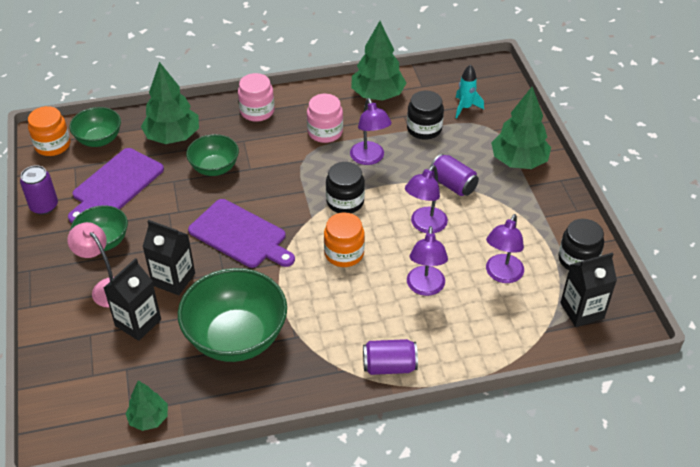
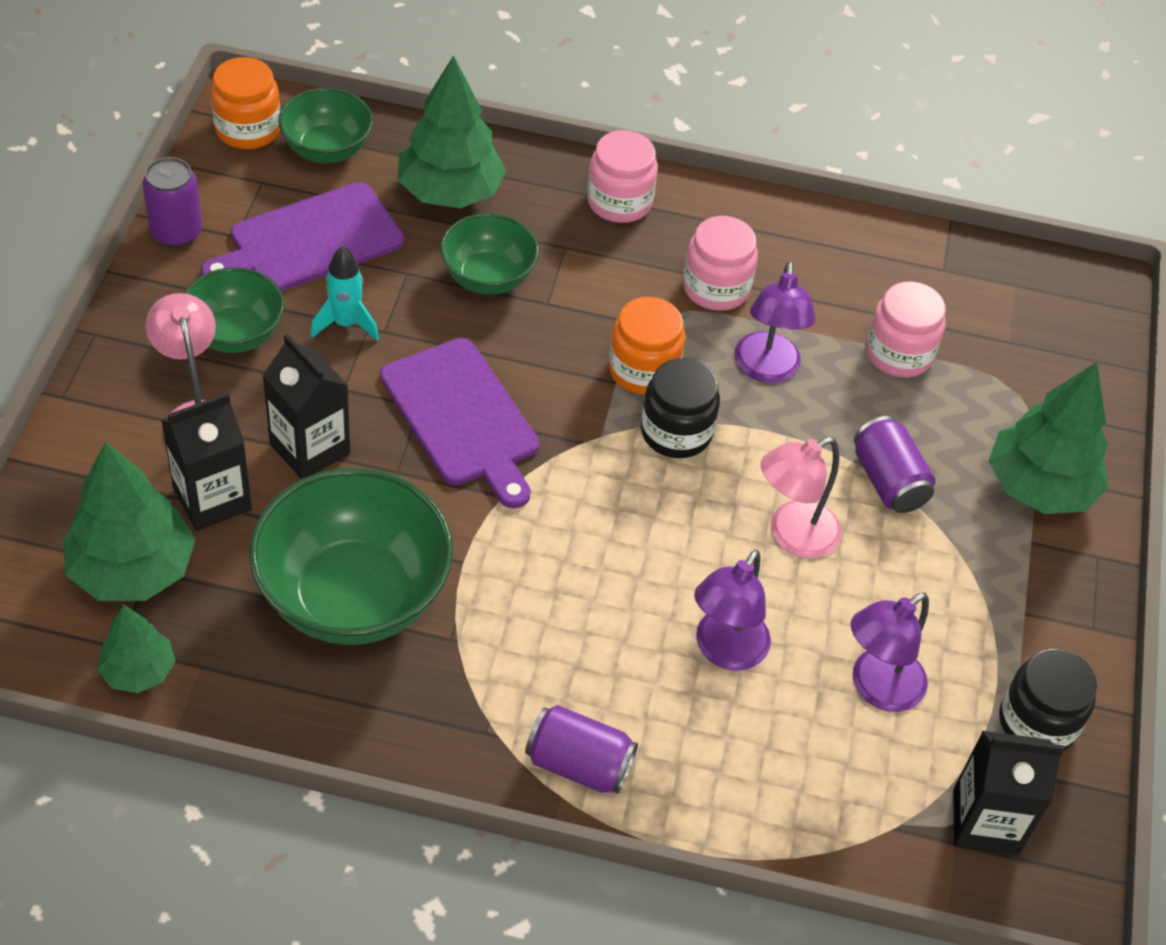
camera: 20 degrees right, 5 degrees up
orange jar [324,212,365,267] -> orange jar moved to [609,297,685,395]
green tree [351,21,406,101] -> green tree moved to [63,442,196,601]
purple lamp [405,165,448,233] -> pink lamp [761,437,842,559]
black jar [407,90,444,140] -> pink jar [865,281,946,378]
turquoise rocket [456,64,484,118] -> turquoise rocket moved to [310,246,379,341]

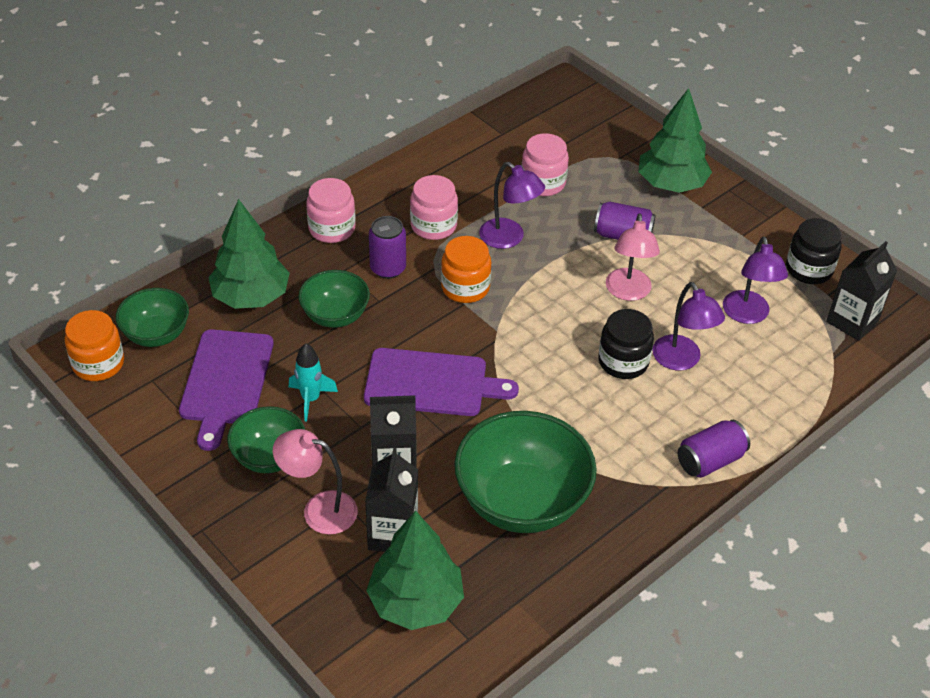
camera: 50 degrees left, 5 degrees down
green tree [97,604,175,693] -> none
purple can [142,157,202,247] -> purple can moved to [369,216,406,279]
black jar [641,358,720,458] -> black jar moved to [598,309,654,379]

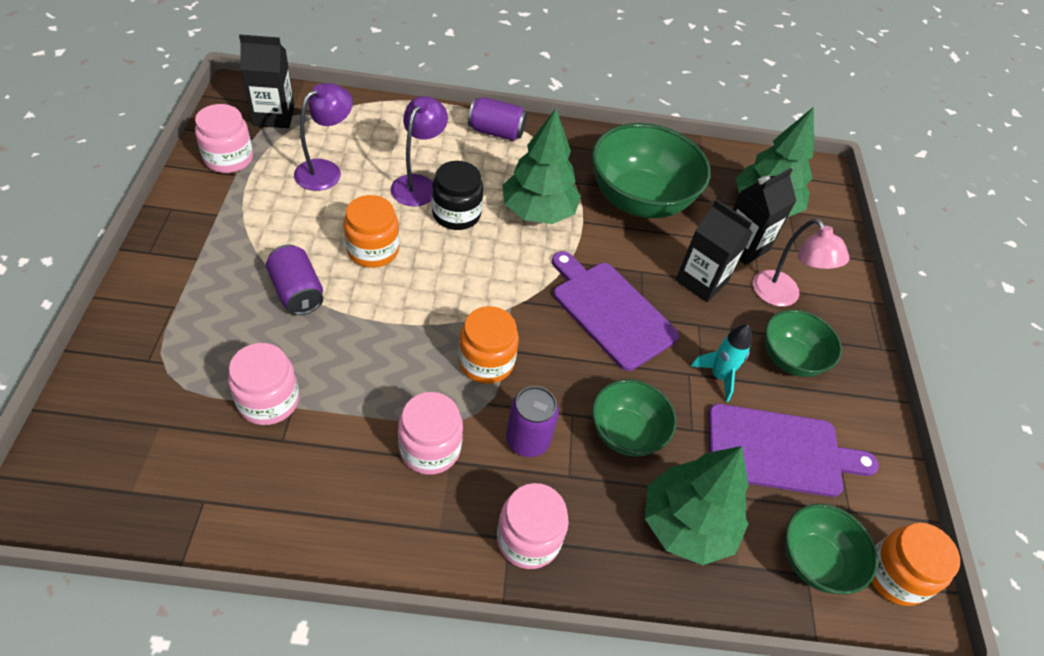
camera: 140 degrees left, 5 degrees up
purple cutting board [179,329,274,451] -> purple cutting board turned 45 degrees clockwise [708,404,879,497]
purple lamp [479,162,545,249] -> none
pink lamp [606,213,660,301] -> orange jar [344,195,399,268]
green tree [638,88,712,193] -> green tree moved to [503,108,581,224]
black jar [786,218,842,284] -> pink jar [195,104,253,173]

